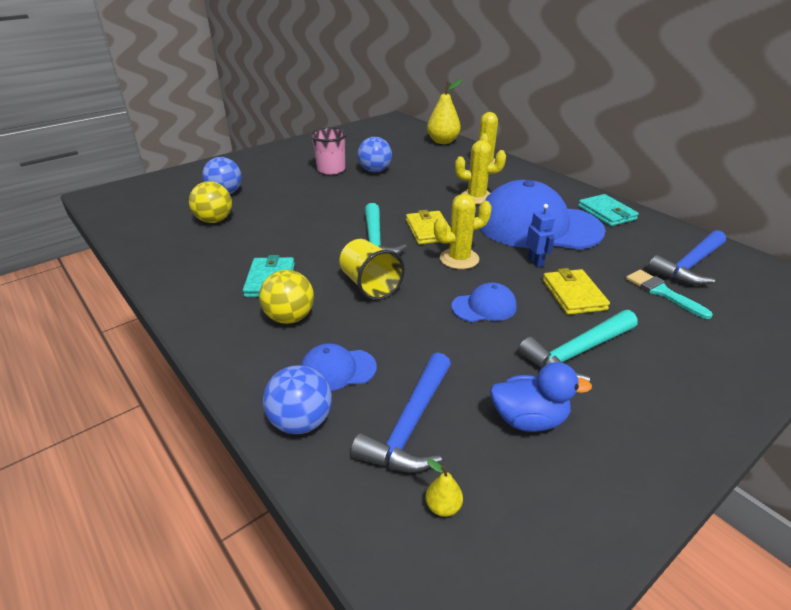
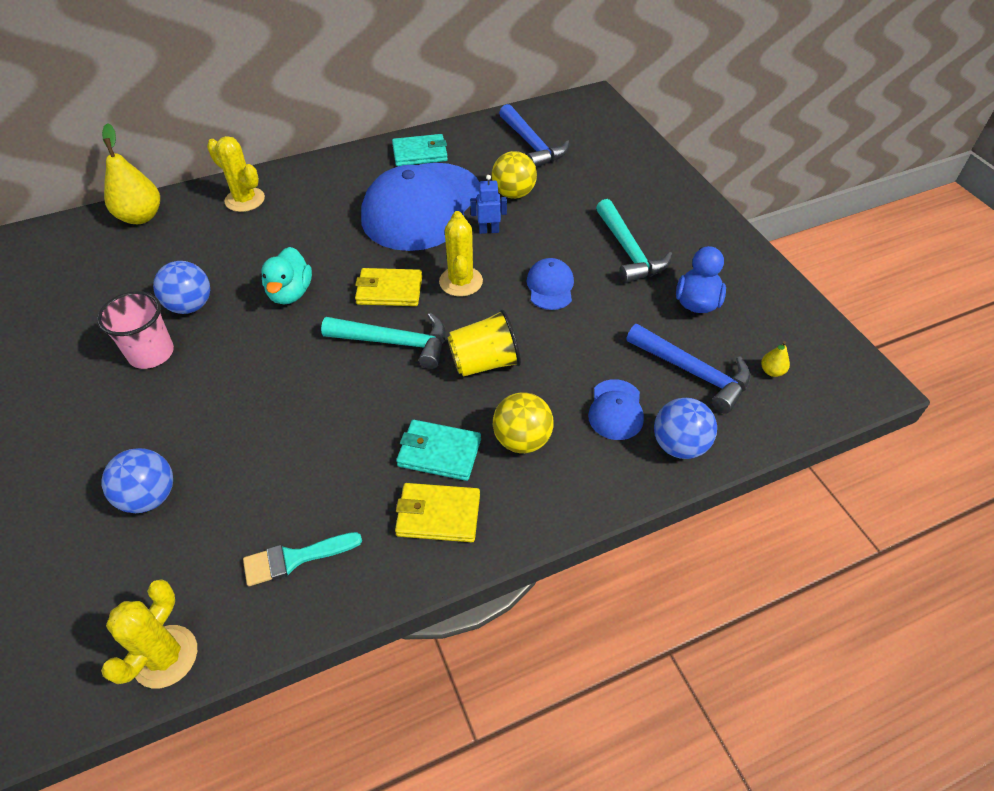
camera: 75 degrees left, 15 degrees up
yellow ball [189,181,232,223] -> yellow ball moved to [491,151,537,199]
yellow cactus [455,140,506,204] -> yellow cactus moved to [101,579,197,688]
yellow wallet [543,268,610,315] -> yellow wallet moved to [395,483,480,542]
turquoise brush [626,270,713,319] -> turquoise brush moved to [243,532,362,586]
none -> turquoise duck [261,247,312,304]

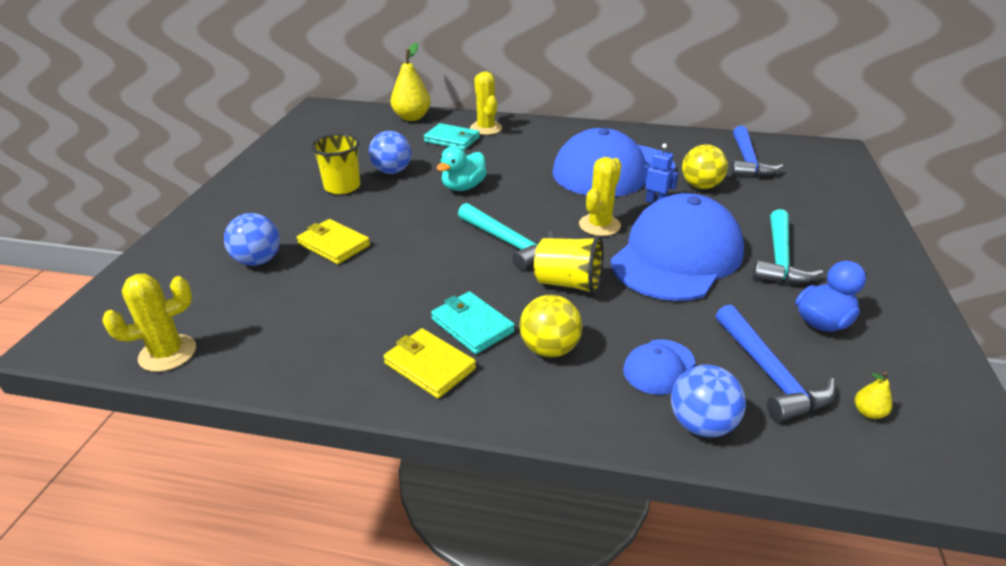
camera: 35 degrees right, 15 degrees down
pink cup [97,291,174,369] -> yellow cup [311,134,360,194]
turquoise brush [243,532,362,586] -> none
yellow wallet [355,268,422,306] -> yellow wallet moved to [297,219,370,264]
turquoise wallet [392,134,448,166] -> turquoise wallet moved to [424,123,480,150]
blue cap [527,258,574,310] -> blue cap [611,193,744,301], size x2.36

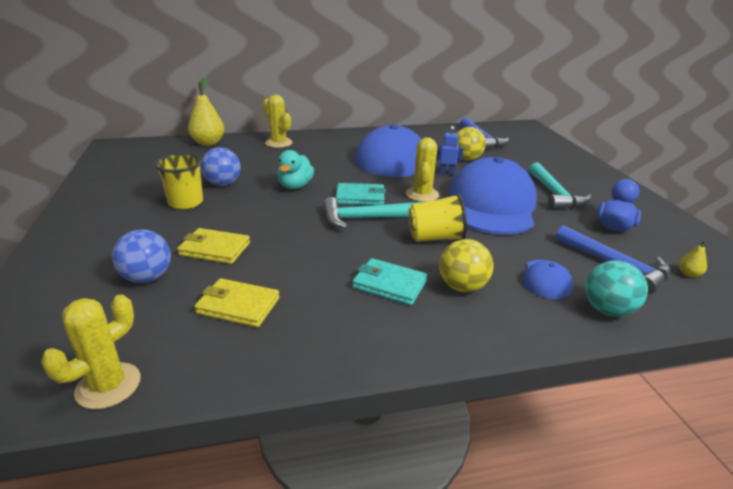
camera: 25 degrees left, 5 degrees down
yellow wallet [383,328,476,398] -> yellow wallet moved to [194,278,280,327]
turquoise wallet [424,123,480,150] -> turquoise wallet moved to [336,183,386,205]
turquoise hammer [458,203,555,270] -> turquoise hammer turned 150 degrees clockwise [323,197,421,229]
blue ball [671,365,746,437] -> turquoise ball [585,260,648,317]

